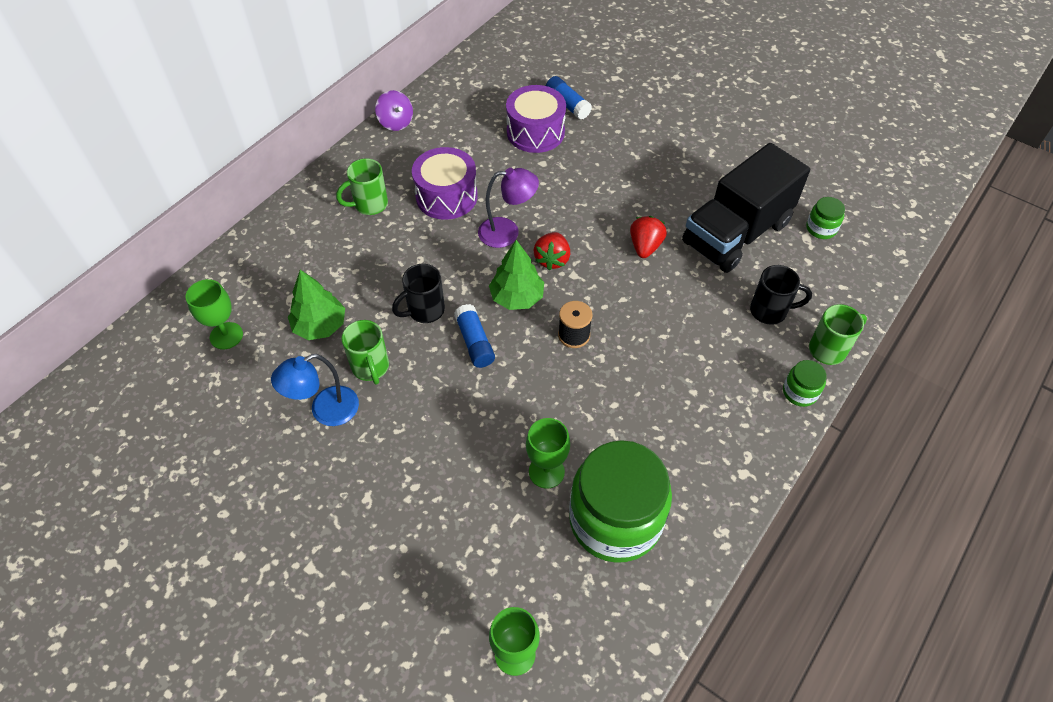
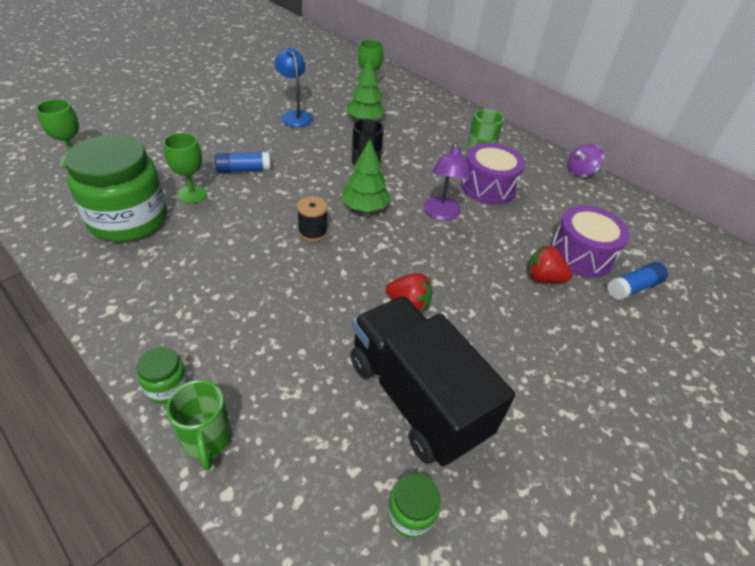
camera: 95 degrees right, 10 degrees down
green mug [341,320,389,385] -> none
blue glue stick [454,304,495,368] -> blue glue stick moved to [215,152,271,173]
red strawberry [533,232,570,270] -> red strawberry moved to [527,245,572,283]
black mug [750,265,812,325] -> none

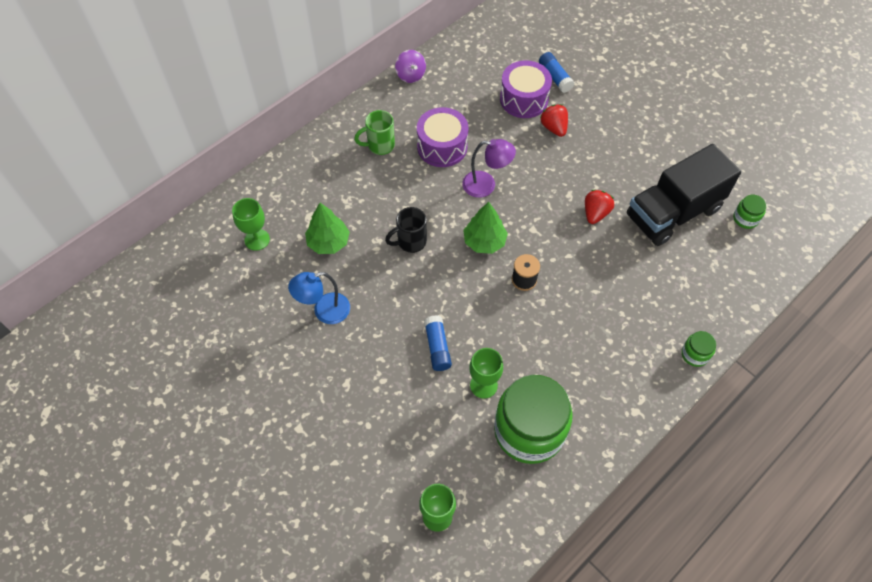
camera: 85 degrees left, 15 degrees up
green mug [166,380,232,471] -> none
red strawberry [527,245,572,283] -> red strawberry turned 135 degrees clockwise [540,104,568,137]

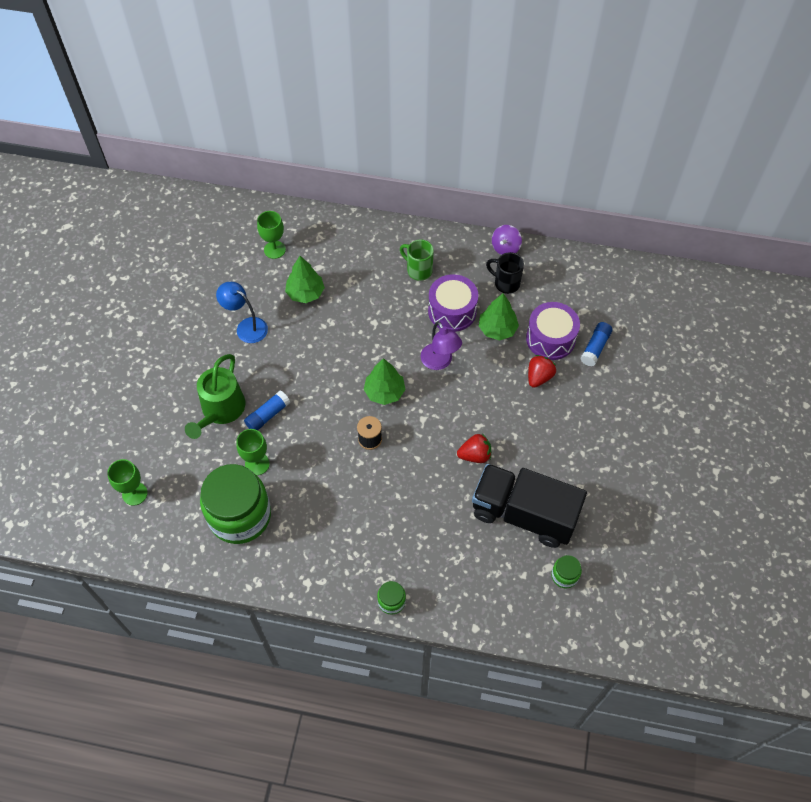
camera: 55 degrees right, 0 degrees up
black mug [385,207,427,253] -> black mug moved to [486,252,524,294]
none -> green watering can [185,354,245,439]
none -> green tree [479,293,519,340]

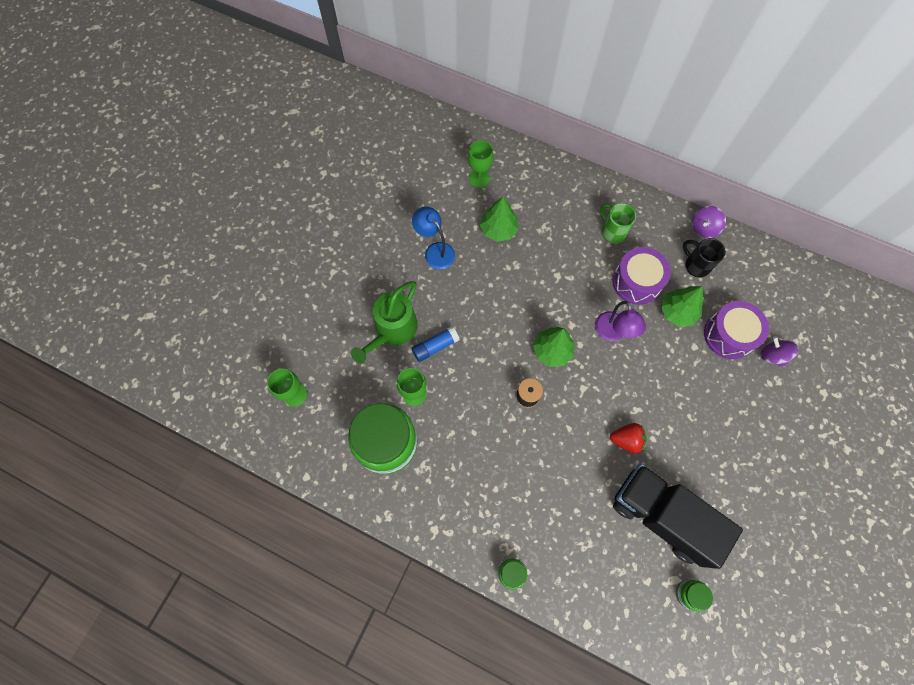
camera: 15 degrees right, 10 degrees up
red strawberry [528,355,556,388] -> none
blue glue stick [581,322,612,366] -> purple spinning top [760,336,799,367]

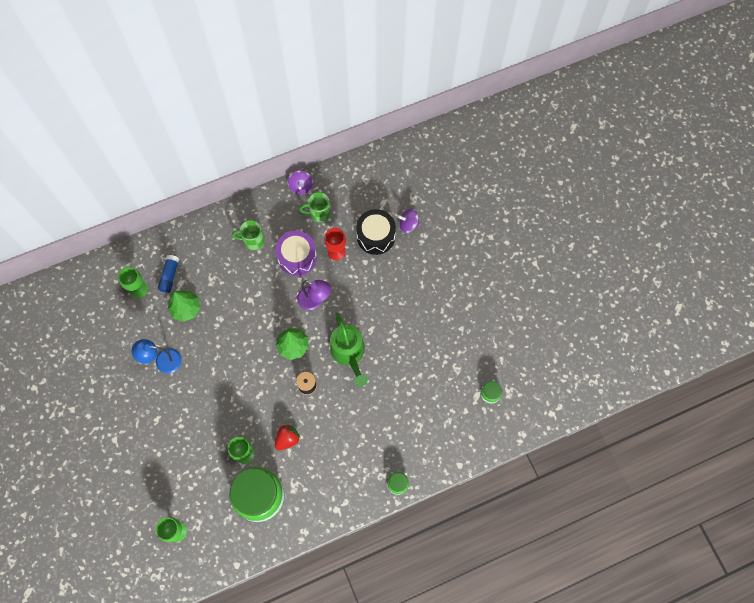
camera: 50 degrees left, 0 degrees up
green watering can [351,281,418,363] -> green watering can moved to [330,312,368,387]
blue glue stick [412,326,460,362] -> blue glue stick moved to [158,255,179,293]
red strawberry [610,423,647,453] -> red strawberry moved to [275,425,300,450]
black truck [613,464,743,569] -> none
green tree [661,286,703,327] -> red goblet [324,228,346,260]
black mug [683,238,726,278] -> green mug [299,192,331,223]
purple drum [704,301,769,359] -> black drum [356,209,396,255]

